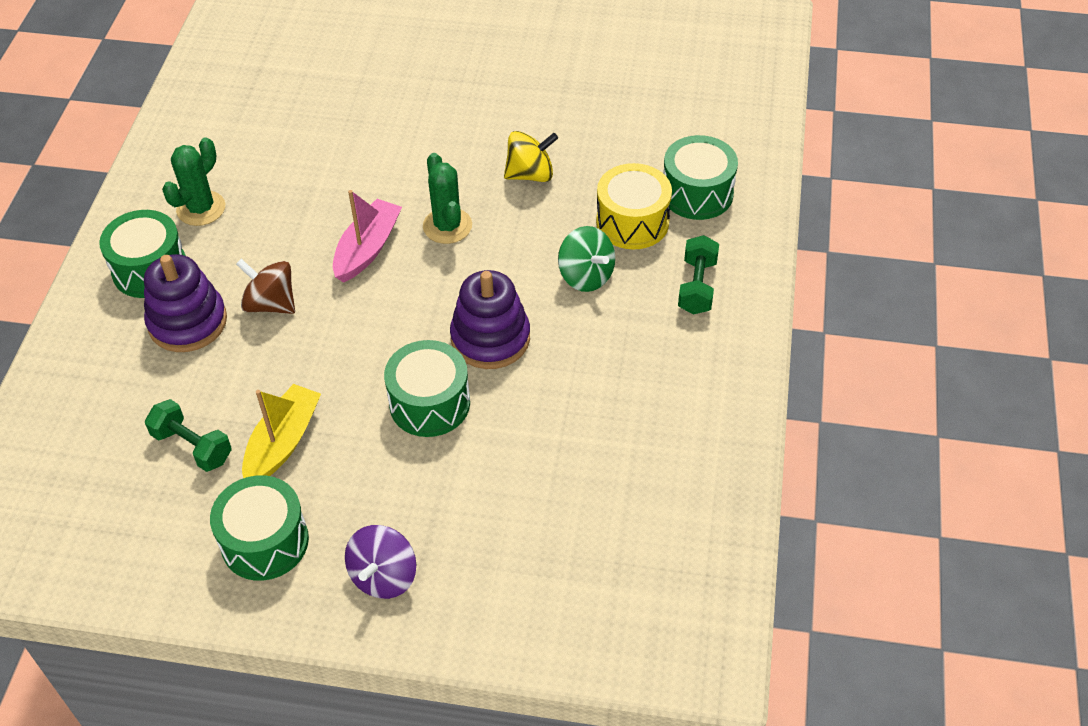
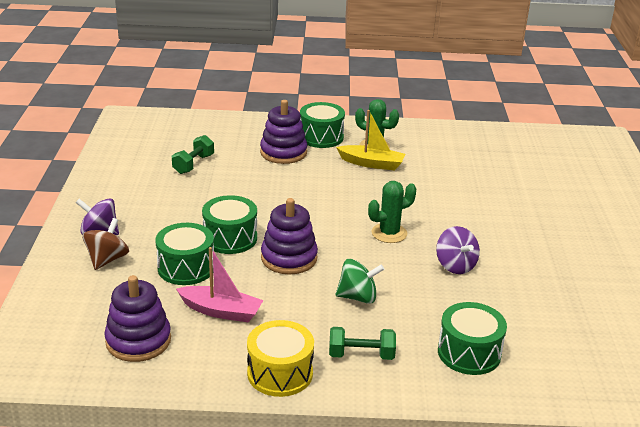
camera: 80 degrees right, 20 degrees down
green drum [210,475,309,581] -> green drum moved to [155,223,214,285]
brown spinning top [236,259,295,314] -> brown spinning top moved to [82,218,129,270]
yellow boat [242,384,321,478] -> yellow boat moved to [336,110,405,170]
pink boat [333,190,402,283] -> pink boat moved to [176,247,263,323]
yellow spinning top [504,131,558,182] -> purple spinning top [436,226,480,274]
green spinning top [558,226,615,292] -> green spinning top turned 135 degrees counterclockwise [336,259,384,304]
yellow drum [596,163,672,250] -> yellow drum moved to [247,320,314,397]
none -> purple stacking toy [104,275,171,362]

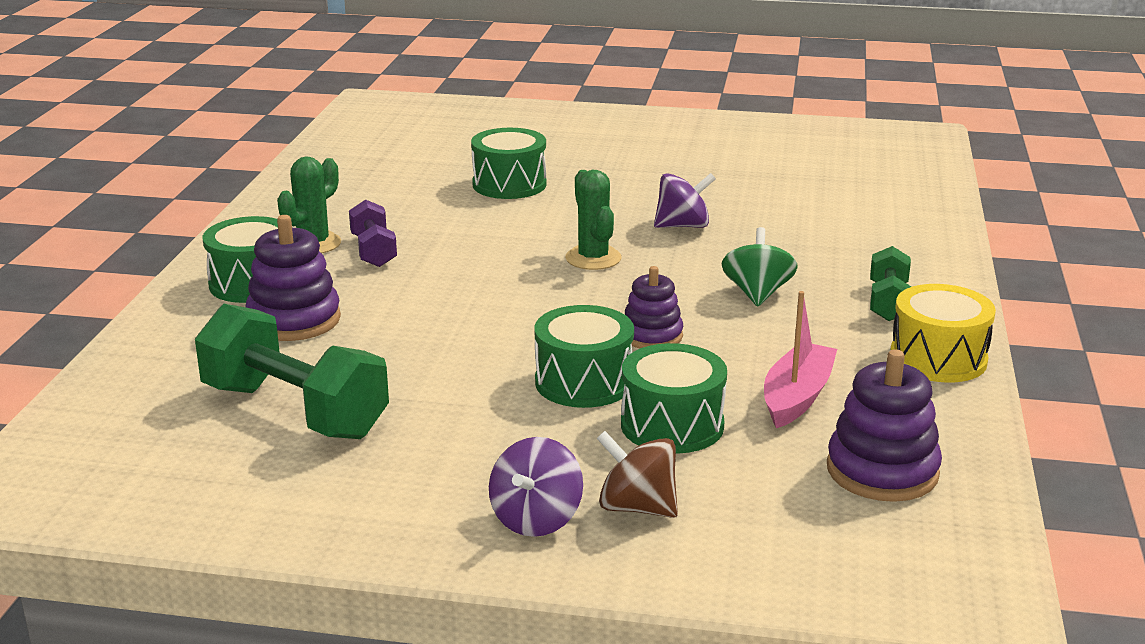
camera: 80 degrees left, 5 degrees down
green dumbbell [172,135,214,174] -> green dumbbell [195,304,389,439], size x1.88
purple stacking toy [261,198,318,274] -> purple stacking toy [625,266,683,348], size x0.66
yellow boat [336,110,405,170] -> purple dumbbell [349,199,397,267]
green drum [438,302,507,375] -> green drum moved to [471,128,547,199]

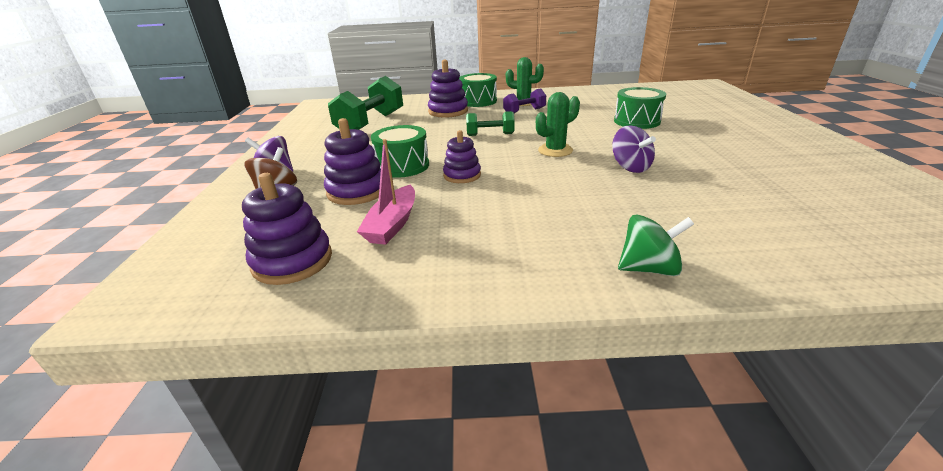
camera: 80 degrees right, 5 degrees up
green drum [621,343,727,453] -> purple stacking toy [324,118,381,205]
green spinning top [721,227,798,306] -> green spinning top moved to [618,214,694,276]
pink boat [764,291,837,428] -> pink boat turned 90 degrees clockwise [357,139,415,245]
green dumbbell [870,246,911,321] -> green dumbbell moved to [466,111,515,136]
yellow drum [890,284,996,383] -> none

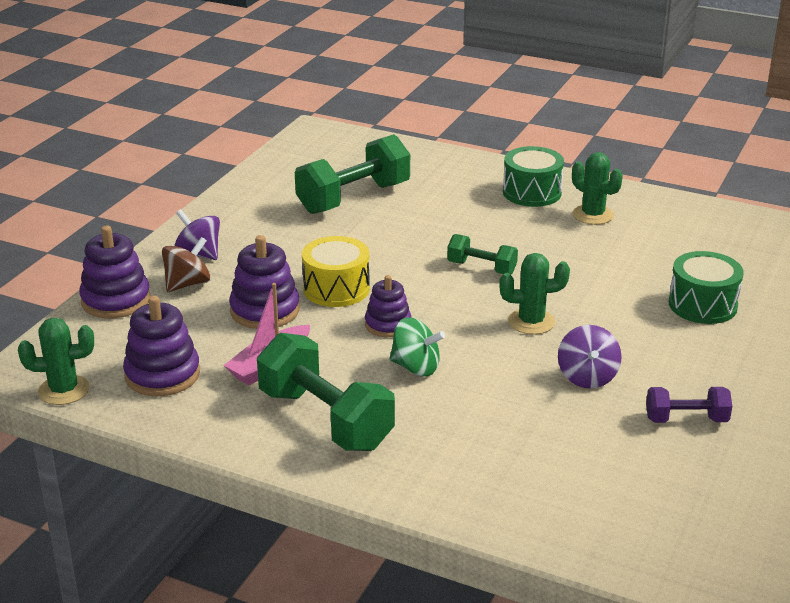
camera: 25 degrees right, 0 degrees up
green drum [371,125,429,178] -> yellow drum [302,236,370,307]
purple stacking toy [428,60,468,118] -> purple stacking toy moved to [79,225,151,318]
purple dumbbell [503,89,546,113] -> purple dumbbell moved to [646,387,732,423]
green spinning top [618,214,694,276] -> green spinning top moved to [390,317,445,376]
none -> green cactus [18,318,94,405]
none -> green dumbbell [257,333,395,451]

